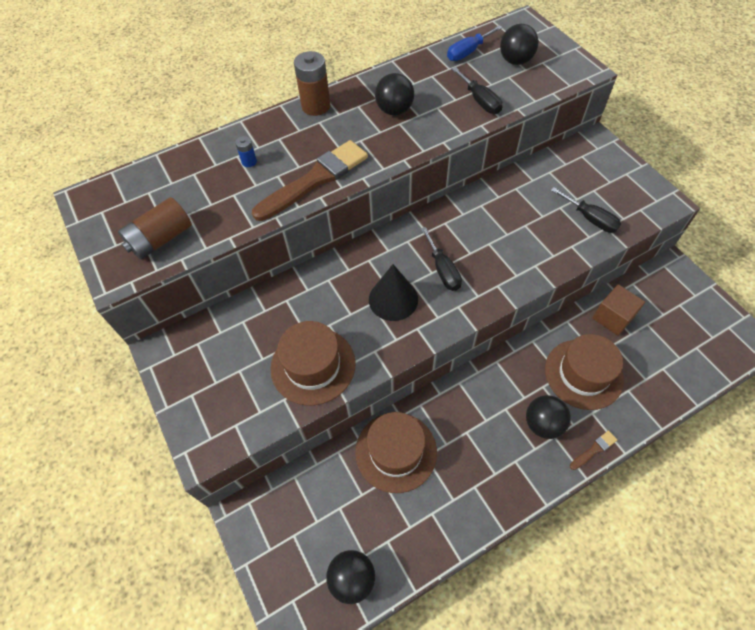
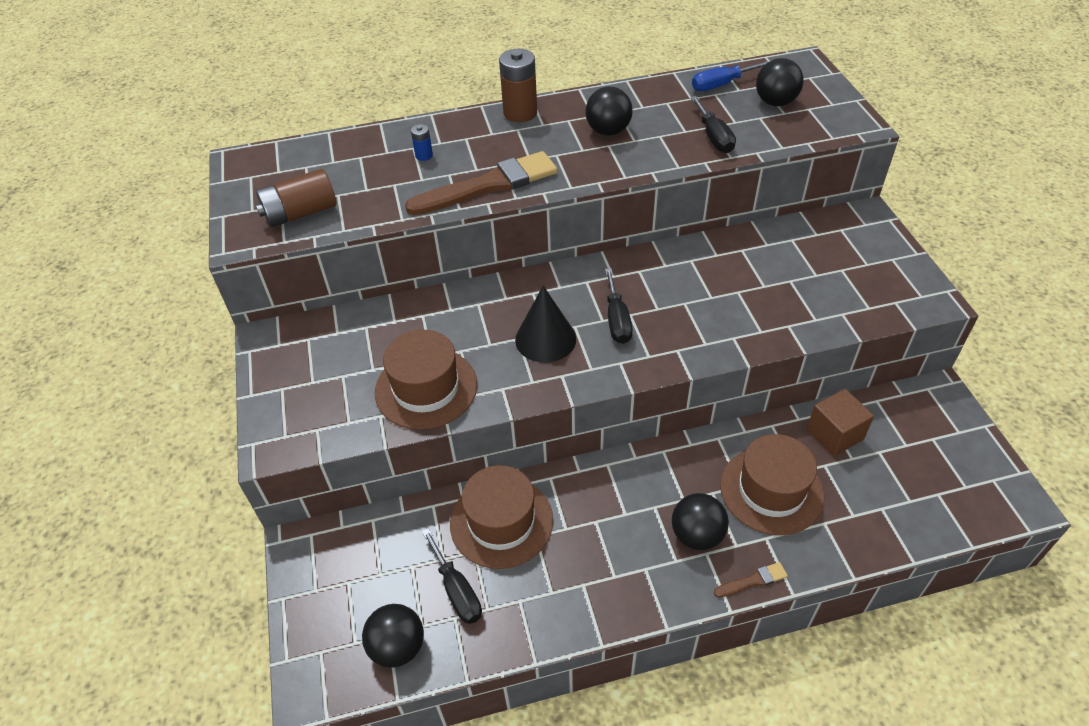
camera: 15 degrees right, 10 degrees down
black screwdriver [551,187,621,233] -> black screwdriver moved to [422,528,482,624]

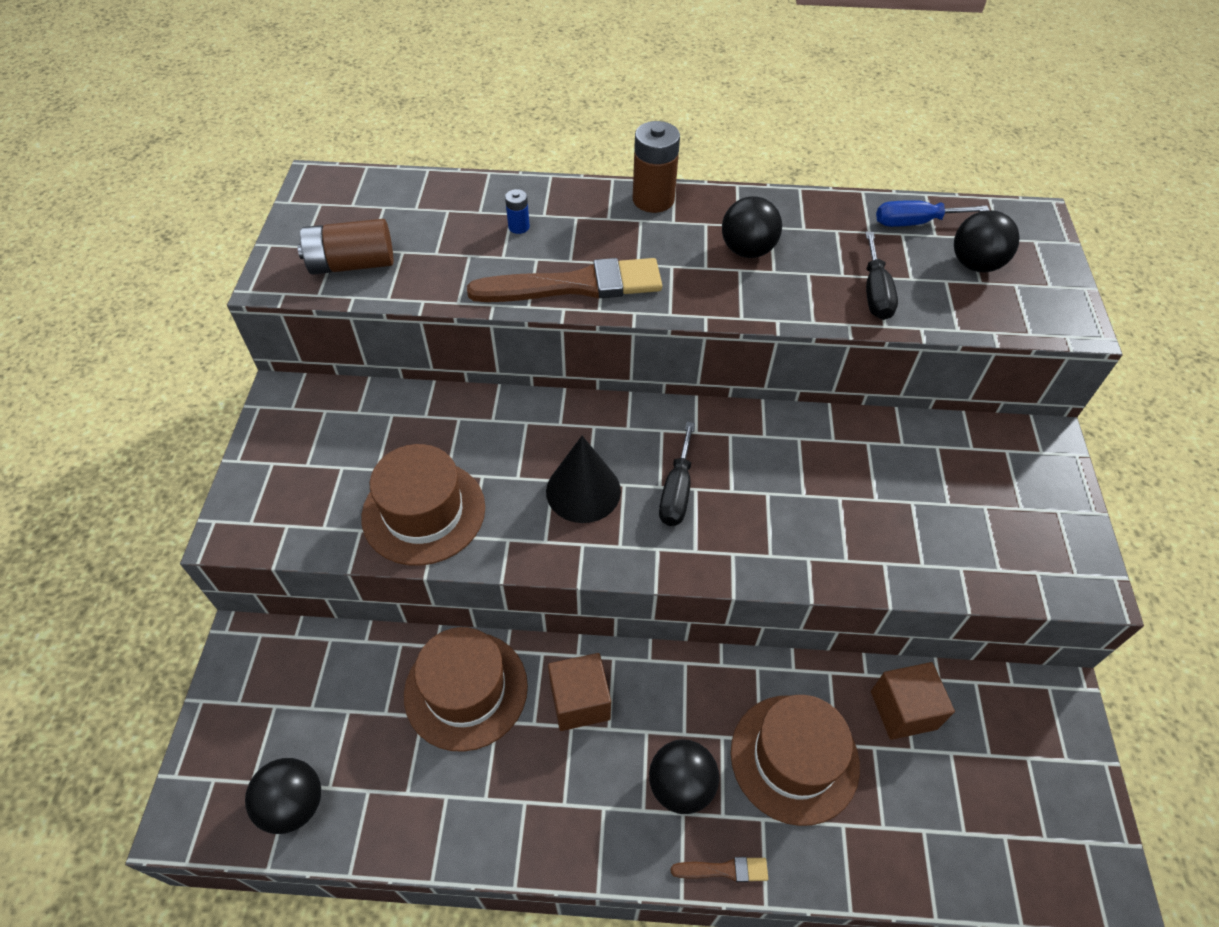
camera: 15 degrees right, 5 degrees up
black screwdriver [422,528,482,624] -> none
none -> brown cube [548,653,611,731]

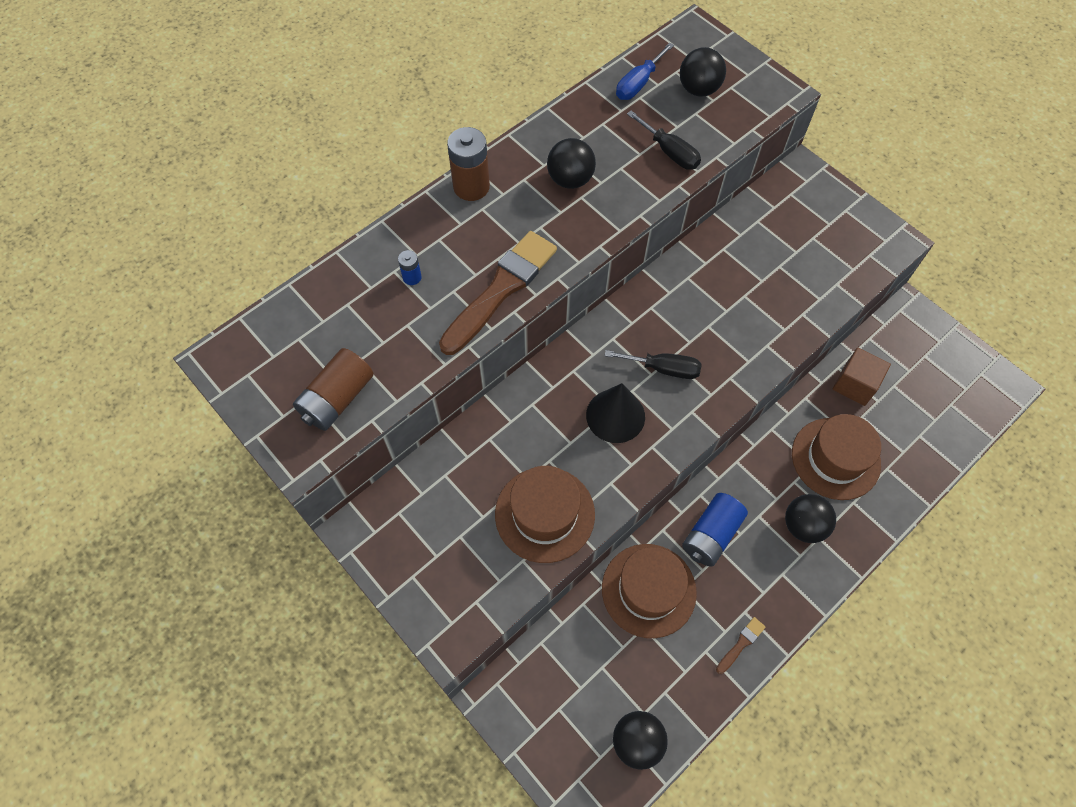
camera: 45 degrees left, 10 degrees up
brown cube [548,653,611,731] -> blue battery [682,493,748,567]
black screwdriver [659,422,695,526] -> black screwdriver turned 45 degrees counterclockwise [605,350,701,379]
brown brush [671,857,768,882] -> brown brush moved to [716,617,765,674]

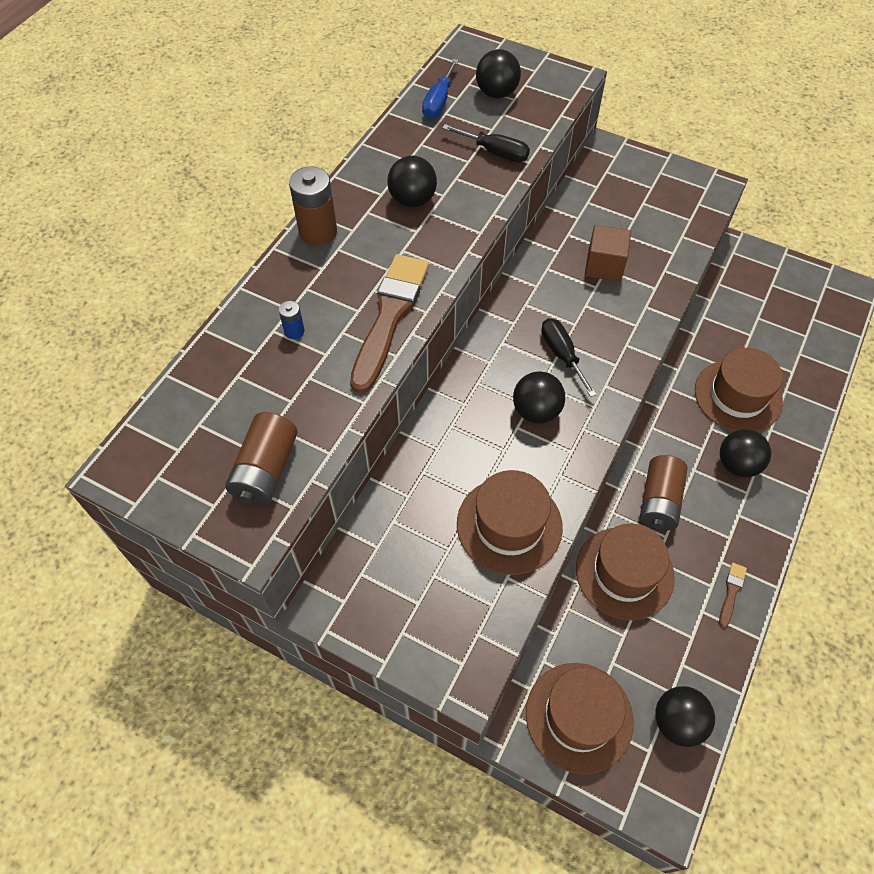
camera: 20 degrees left, 5 degrees down
black cone [586,383,645,443] -> black ball [513,371,565,424]
black screwdriver [605,350,701,379] -> black screwdriver turned 105 degrees counterclockwise [541,318,597,397]
blue battery [682,493,748,567] -> brown battery [640,455,687,531]
brown cube [833,348,891,406] -> brown cube moved to [585,225,631,282]
none -> brown hat [526,663,633,774]

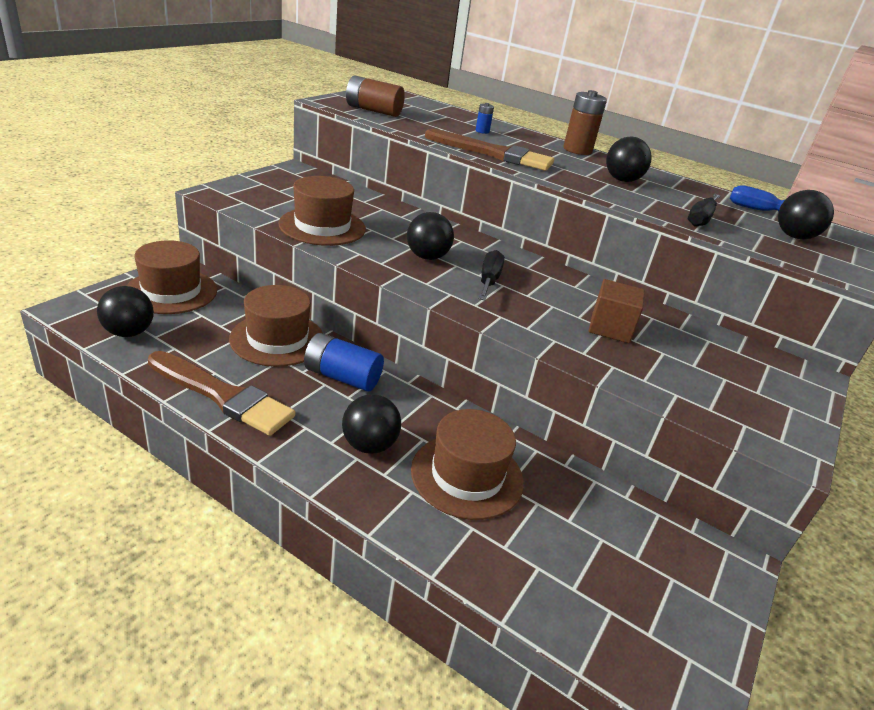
camera: 90 degrees right, 25 degrees down
black screwdriver [541,318,597,397] -> black screwdriver turned 60 degrees counterclockwise [479,250,505,300]
brown battery [640,455,687,531] -> blue battery [304,333,384,392]
brown brush [719,563,747,628] -> brown brush [148,351,295,436], size x2.36

